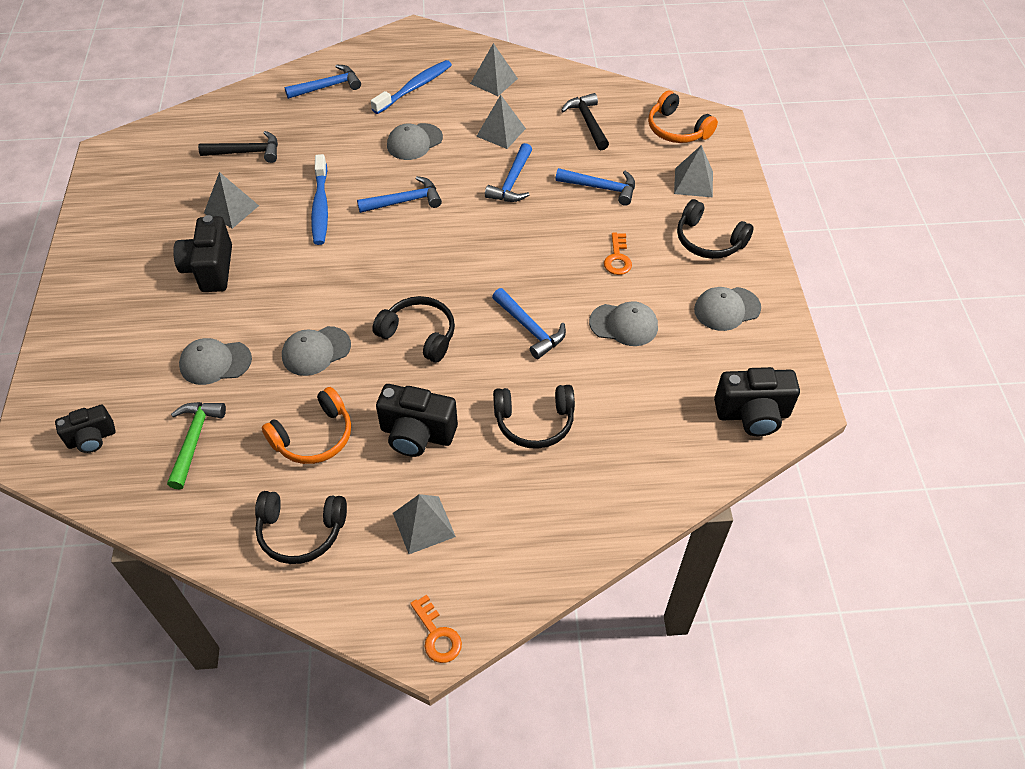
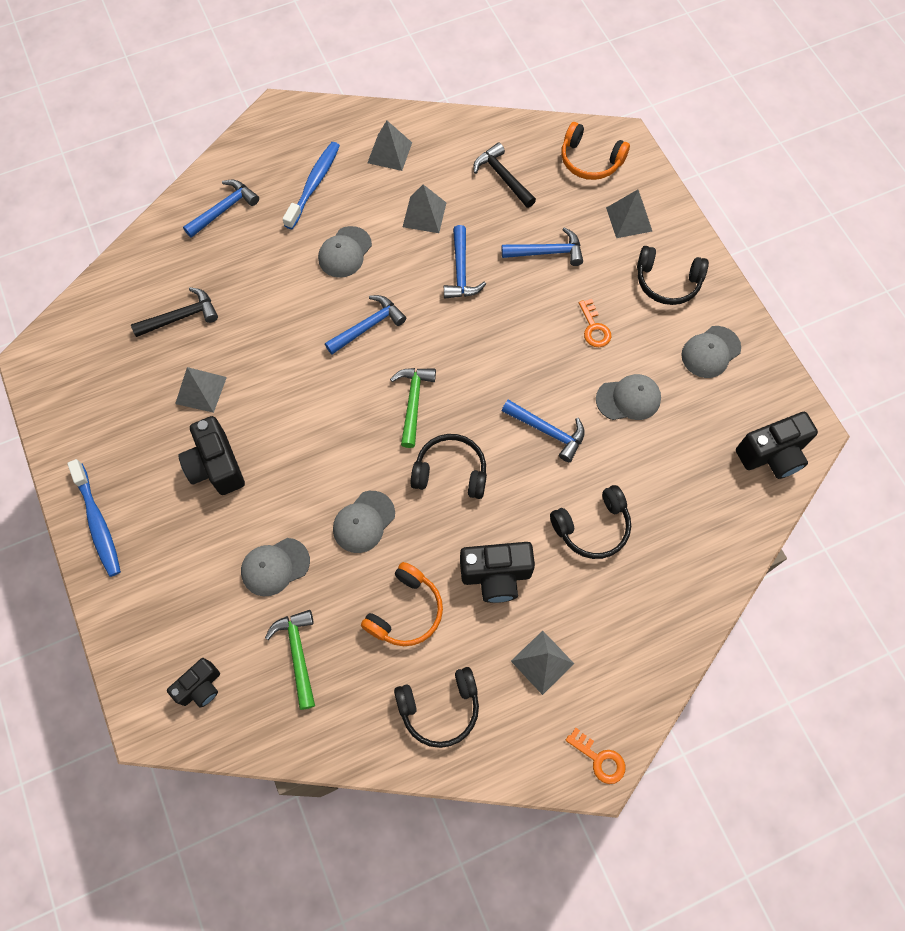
camera: 20 degrees left, 15 degrees up
blue toothbrush [311,154,328,245] -> blue toothbrush moved to [67,459,121,577]
none -> green hammer [390,368,436,448]

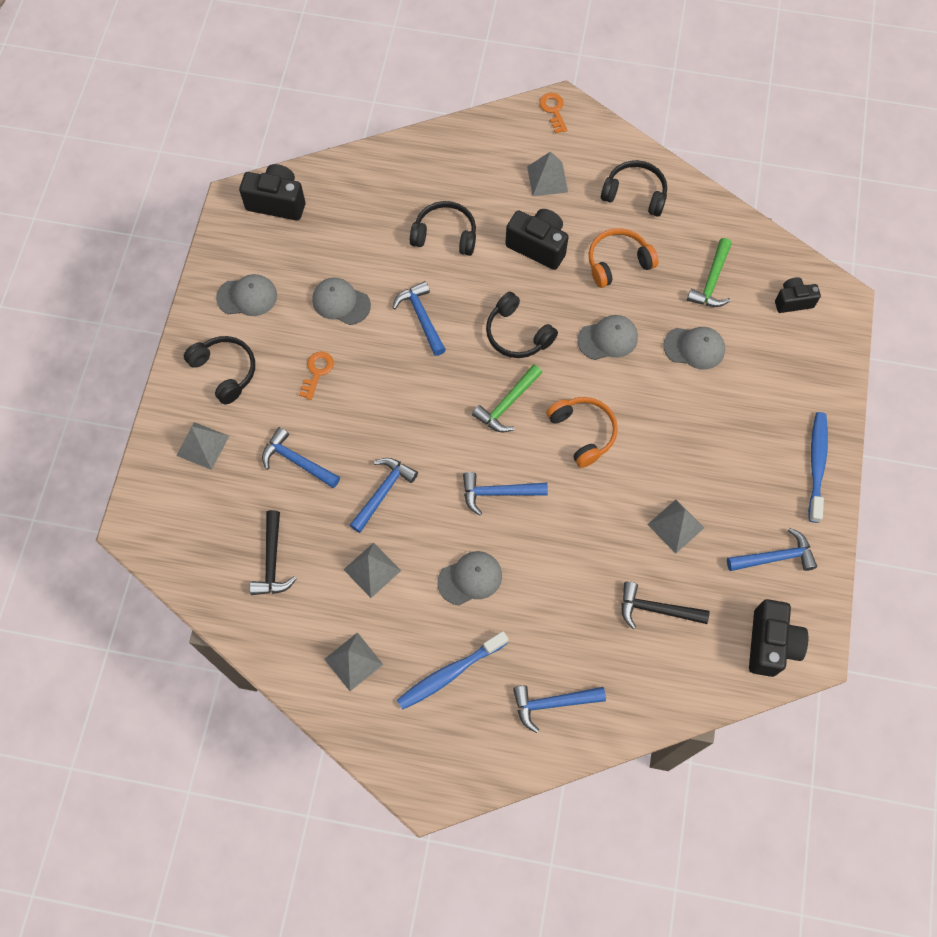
camera: 145 degrees left, 0 degrees up
black camera [178,416,245,495] -> black camera moved to [749,599,808,677]
orange headphones [561,122,630,180] -> orange headphones moved to [546,397,618,468]
none -> blue hammer [727,528,817,571]

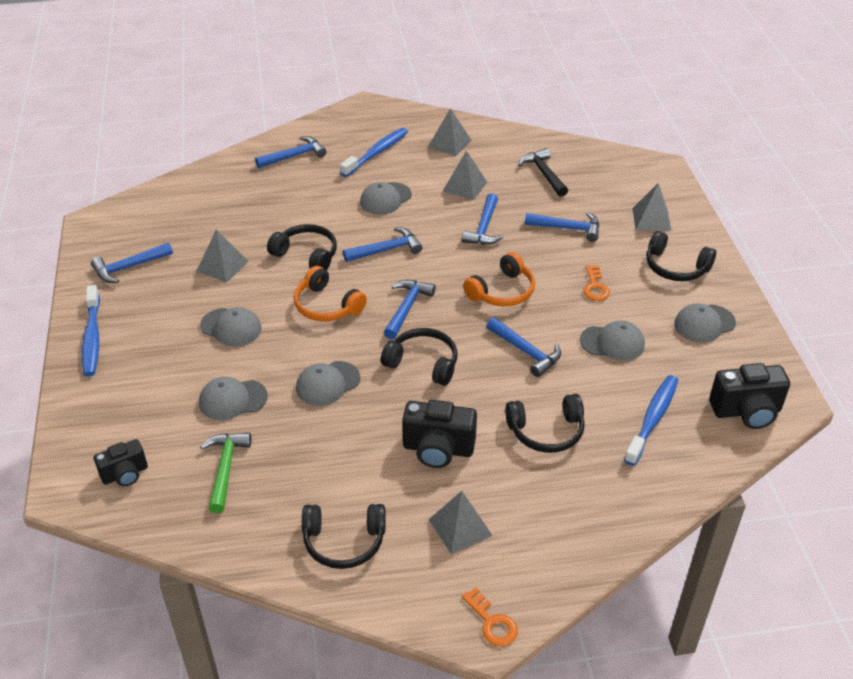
camera: 160 degrees right, 25 degrees down
green hammer [472,364,542,432] -> blue hammer [384,280,436,339]
orange headphones [589,228,659,288] -> orange headphones moved to [463,252,535,307]
black hammer [621,582,709,629] -> none
black camera [749,599,808,677] -> none
none -> grey cap [200,307,262,347]
none -> black headphones [267,224,337,271]
none -> blue toothbrush [624,375,678,466]

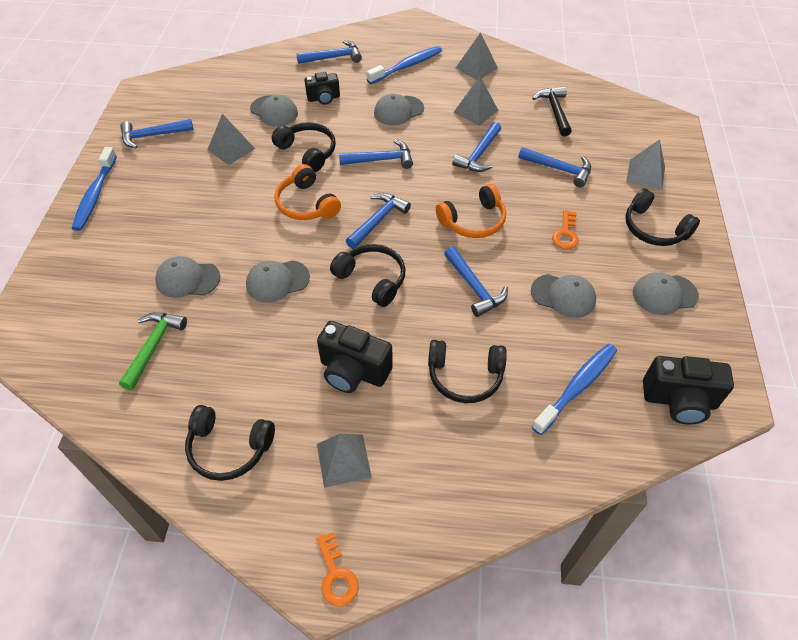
camera: 15 degrees right, 10 degrees up
black camera [94,439,148,486] -> black camera moved to [305,72,340,104]
grey cap [200,307,262,347] -> grey cap moved to [250,95,298,127]

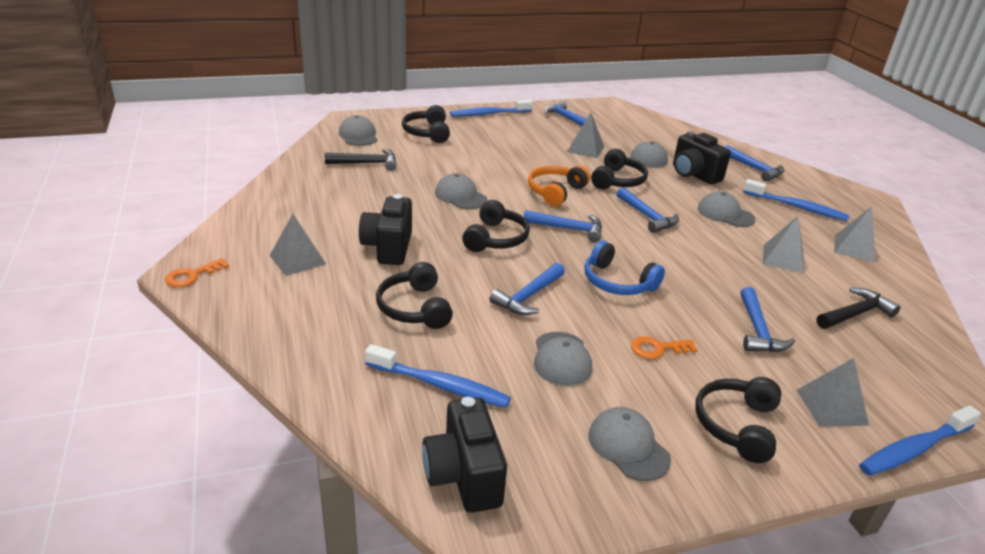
camera: 65 degrees right, 20 degrees down
green hammer [119,312,187,390] -> black hammer [325,149,396,170]
grey cap [155,256,220,298] -> grey cap moved to [339,115,377,146]
black headphones [185,405,275,481] -> black headphones moved to [402,105,450,143]
black camera [305,72,340,104] -> black camera [673,131,731,185], size x1.57
orange headphones [436,184,506,238] -> blue headphones [584,241,665,295]
blue hammer [452,122,501,172] -> none
none -> blue toothbrush [859,405,981,476]

